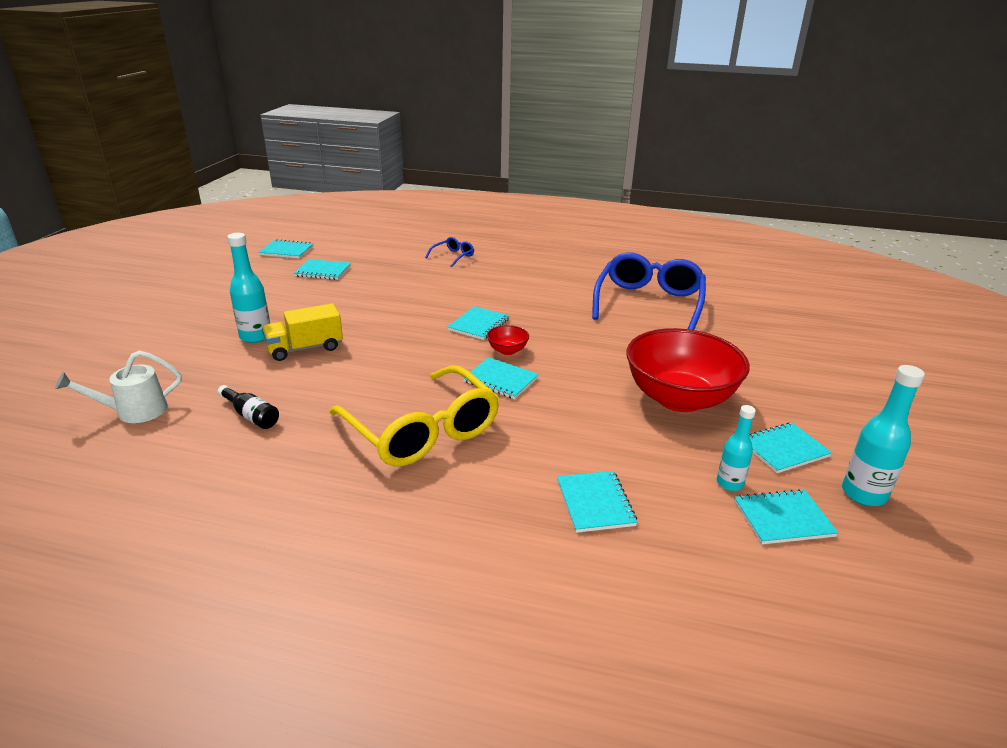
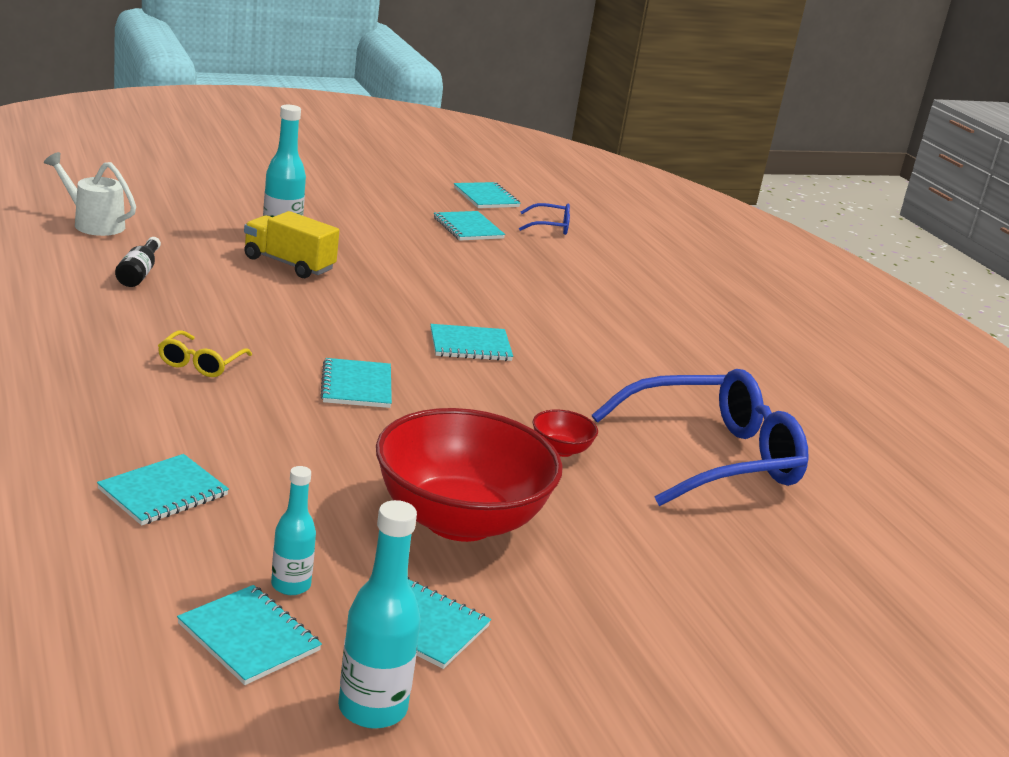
camera: 50 degrees right, 5 degrees down
yellow glasses [329,365,499,467] -> yellow glasses [158,330,252,377], size x0.43
blue glasses [425,237,474,267] -> blue glasses moved to [519,203,570,235]
red bowl [487,325,529,355] -> red bowl moved to [533,409,598,457]

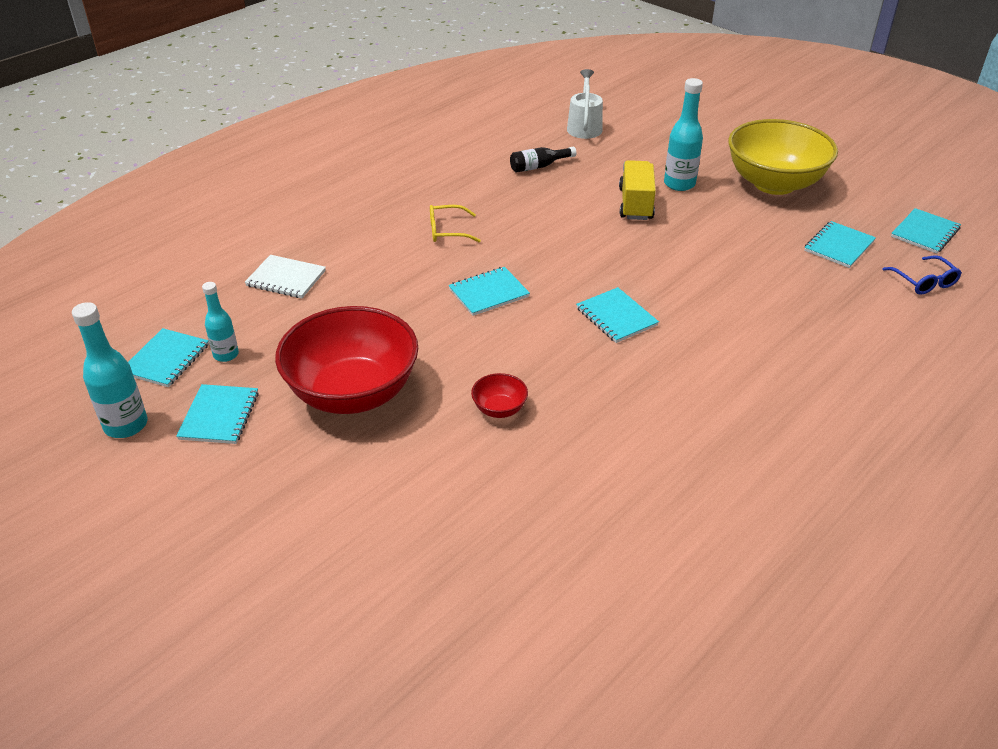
camera: 70 degrees right, 15 degrees up
turquoise notebook [97,454,229,525] -> white notebook [245,255,326,298]
blue glasses [592,369,809,506] -> none
none -> yellow bowl [728,119,838,195]

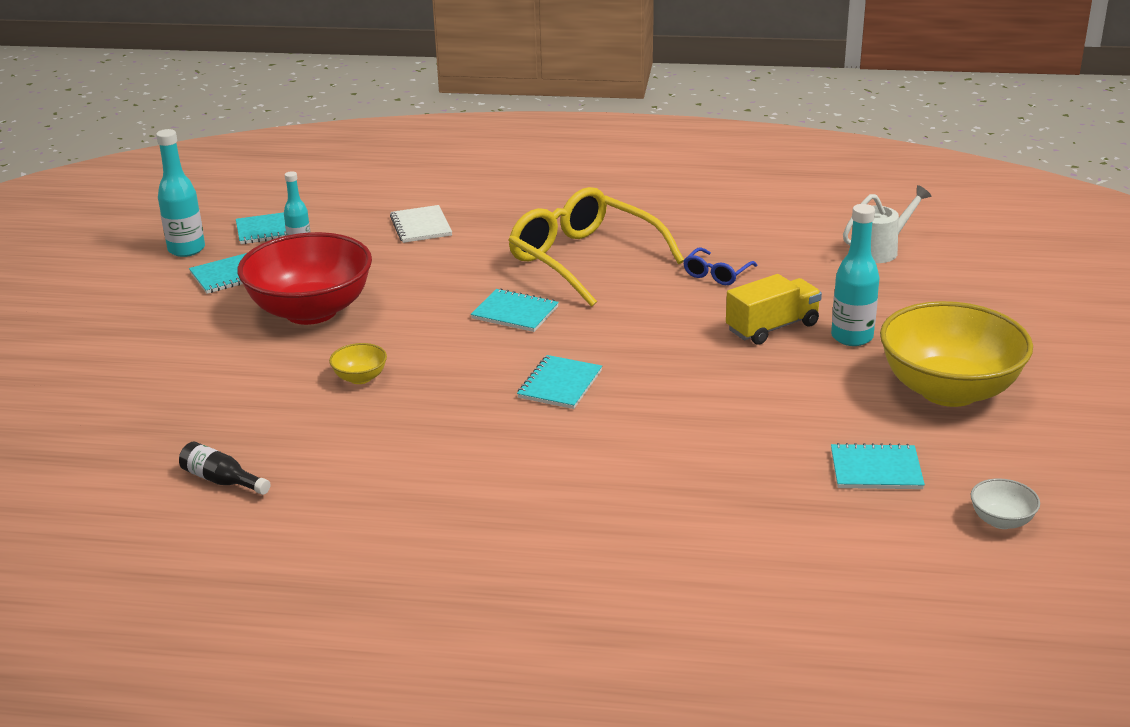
camera: 55 degrees right, 10 degrees down
yellow glasses [430,205,481,242] -> yellow glasses [508,187,684,307], size x2.30
red bowl [471,373,528,418] -> yellow bowl [329,343,387,384]
black bottle [510,147,576,173] -> black bottle moved to [179,442,270,495]
blue glasses [882,255,962,295] -> blue glasses moved to [683,248,758,285]
turquoise notebook [891,208,961,254] -> white bowl [970,478,1040,529]

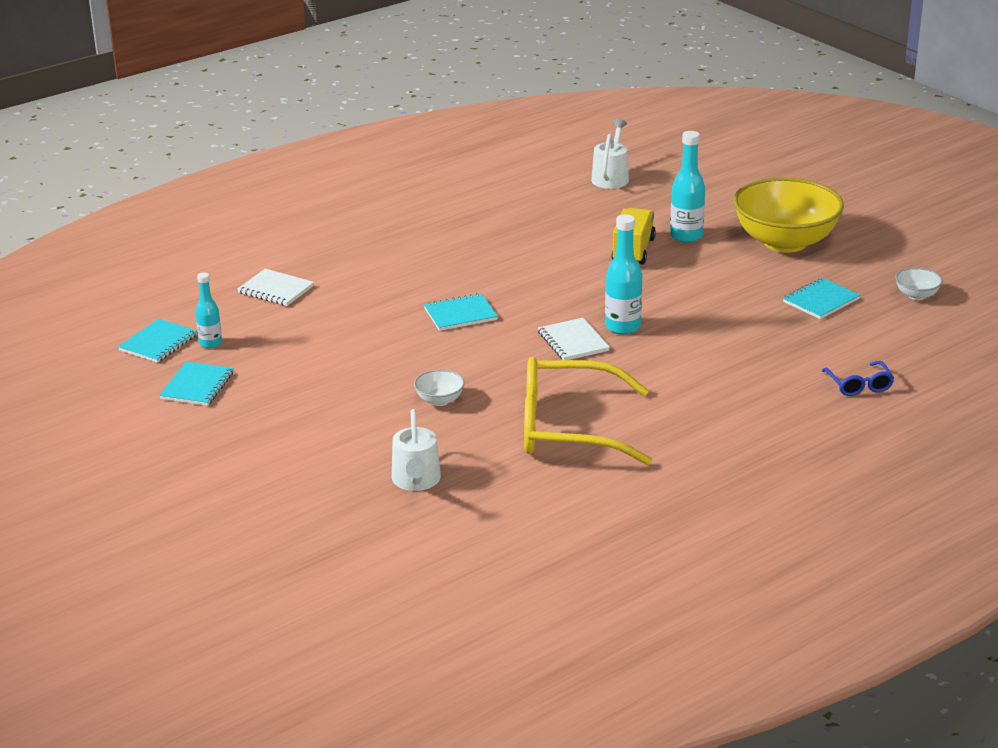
camera: 45 degrees left, 0 degrees up
turquoise bottle [156,129,205,257] -> turquoise bottle moved to [605,214,642,335]
black bottle [179,442,270,495] -> none
red bowl [237,232,372,325] -> none
yellow bowl [329,343,387,384] -> white bowl [414,370,464,406]
yellow glasses [508,187,684,307] -> yellow glasses moved to [524,357,652,465]
turquoise notebook [517,355,602,409] -> white notebook [538,318,610,360]
blue glasses [683,248,758,285] -> blue glasses moved to [822,361,894,396]
none -> white watering can [392,409,441,491]

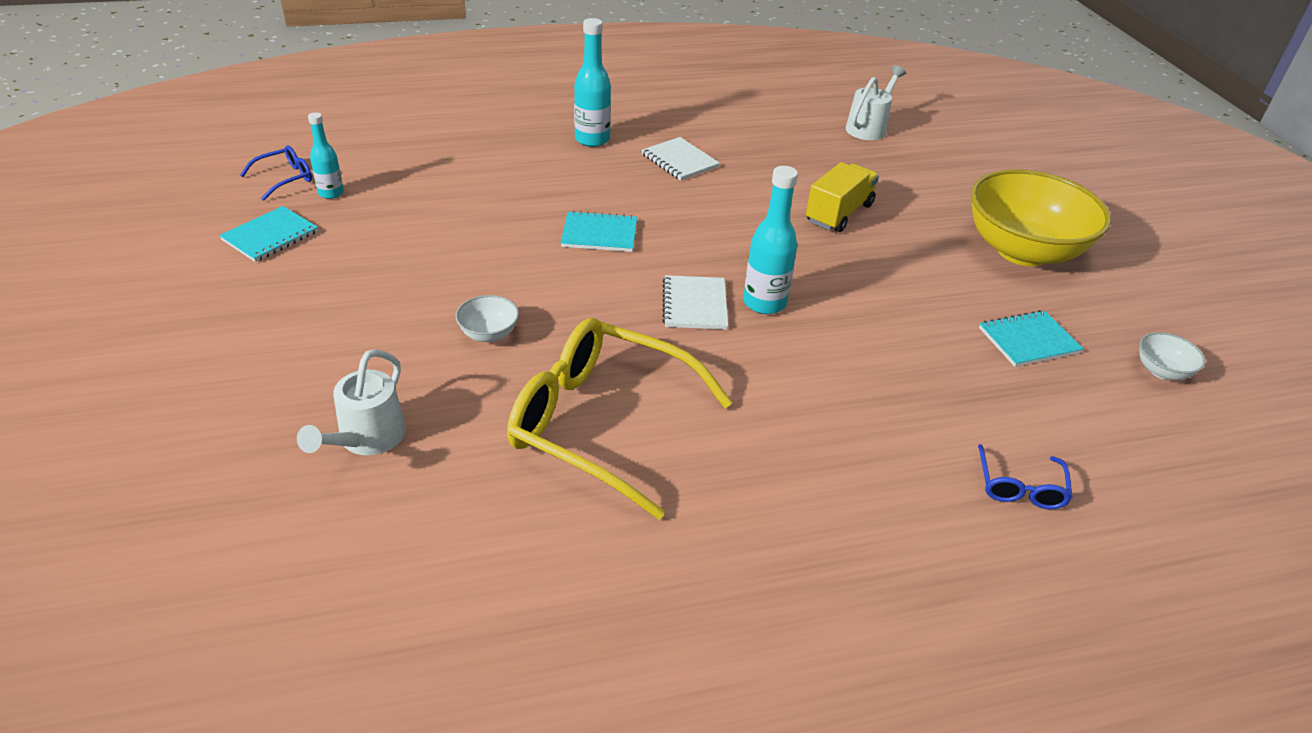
camera: 20 degrees right, 10 degrees up
turquoise notebook [118,319,197,363] -> blue glasses [240,146,312,201]
white notebook [237,269,314,306] -> white notebook moved to [642,137,720,181]
turquoise bottle [670,131,705,243] -> turquoise bottle moved to [574,18,611,147]

